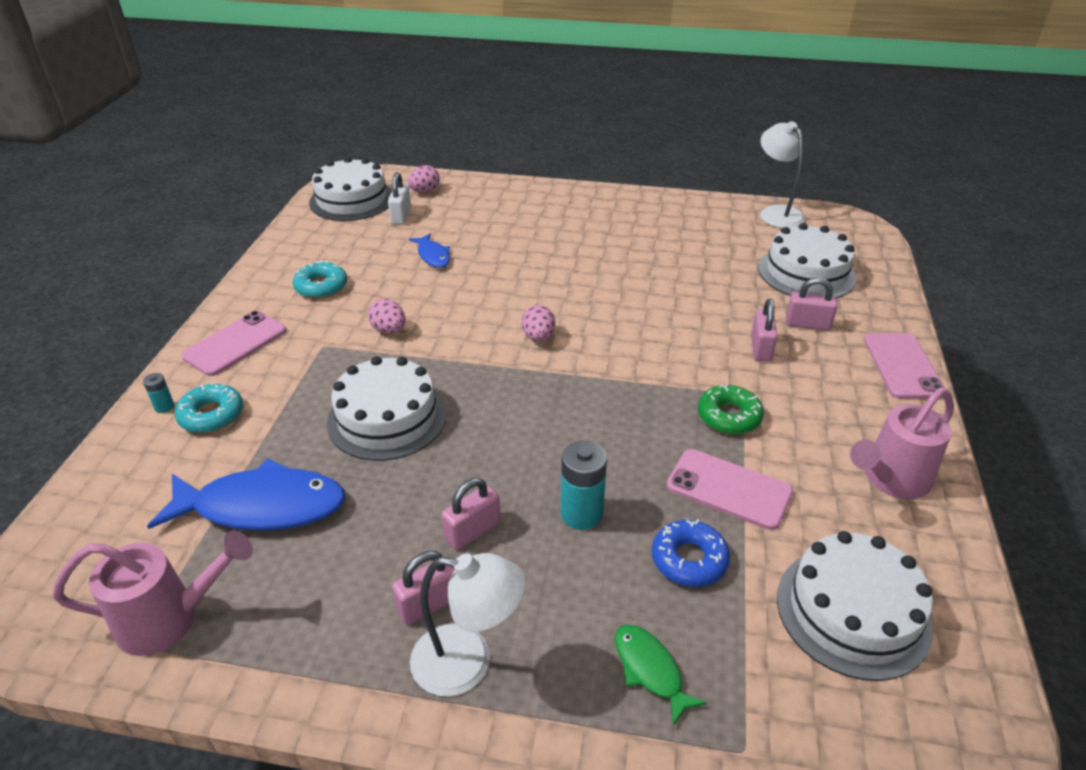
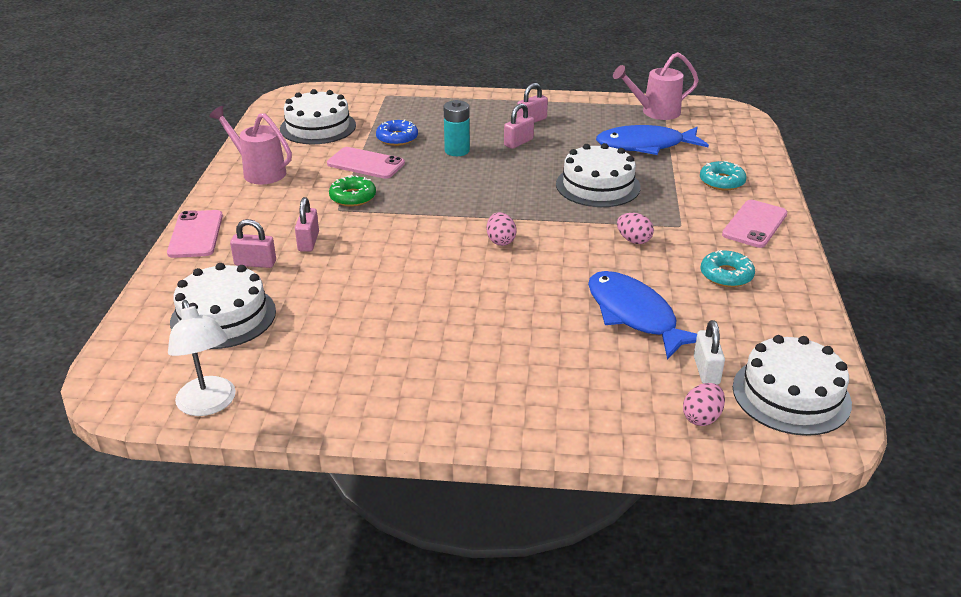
camera: 175 degrees right, 5 degrees down
turquoise battery [143,373,174,413] -> none
blue fish [409,233,450,268] -> blue fish [588,271,697,360], size x1.98
white lamp [410,553,526,696] -> none
green fish [615,624,707,726] -> none
pink watering can [850,388,954,499] -> pink watering can turned 105 degrees counterclockwise [209,106,292,184]

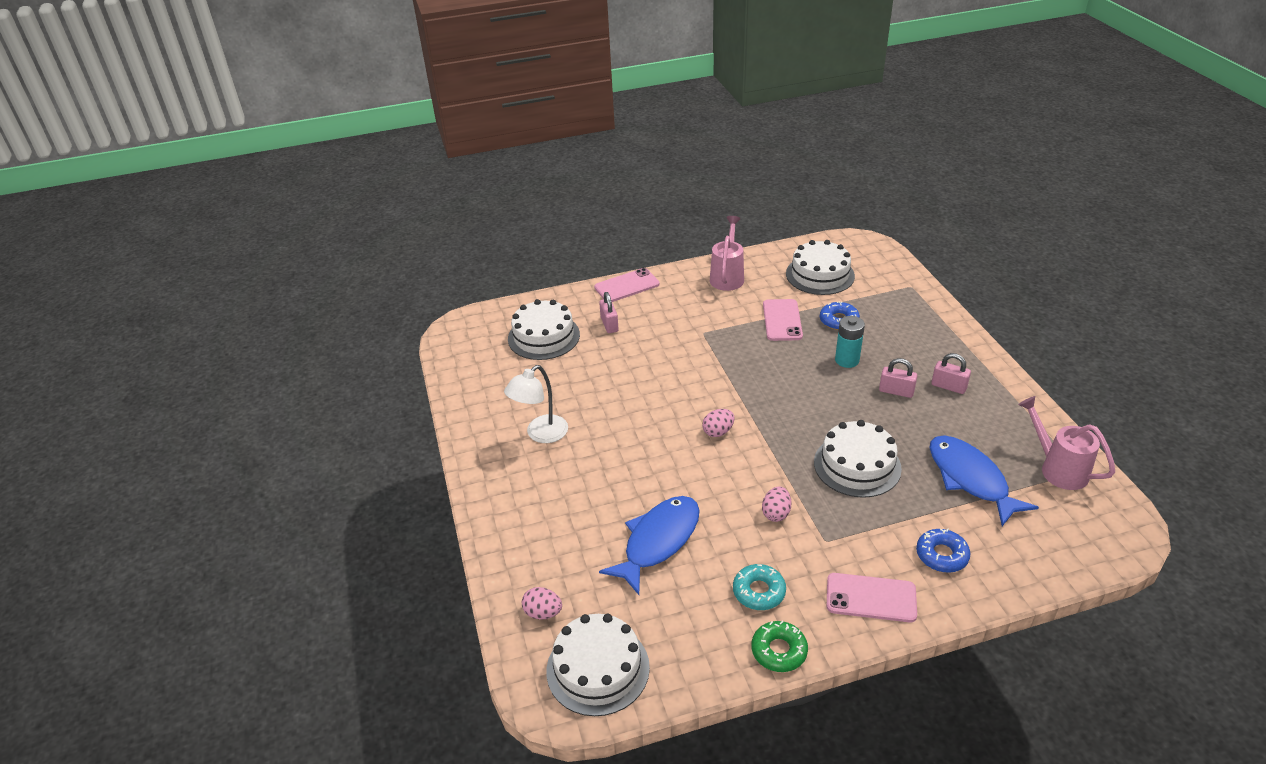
camera: 70 degrees right, 5 degrees up
white lamp [168,300,236,416] -> white lamp moved to [504,365,568,443]
pink padlock [295,197,319,252] -> none
green donut [329,175,376,206] -> green donut moved to [751,621,808,672]
white padlock [694,320,725,385] -> none
turquoise donut [700,161,747,190] -> blue donut [916,528,970,573]

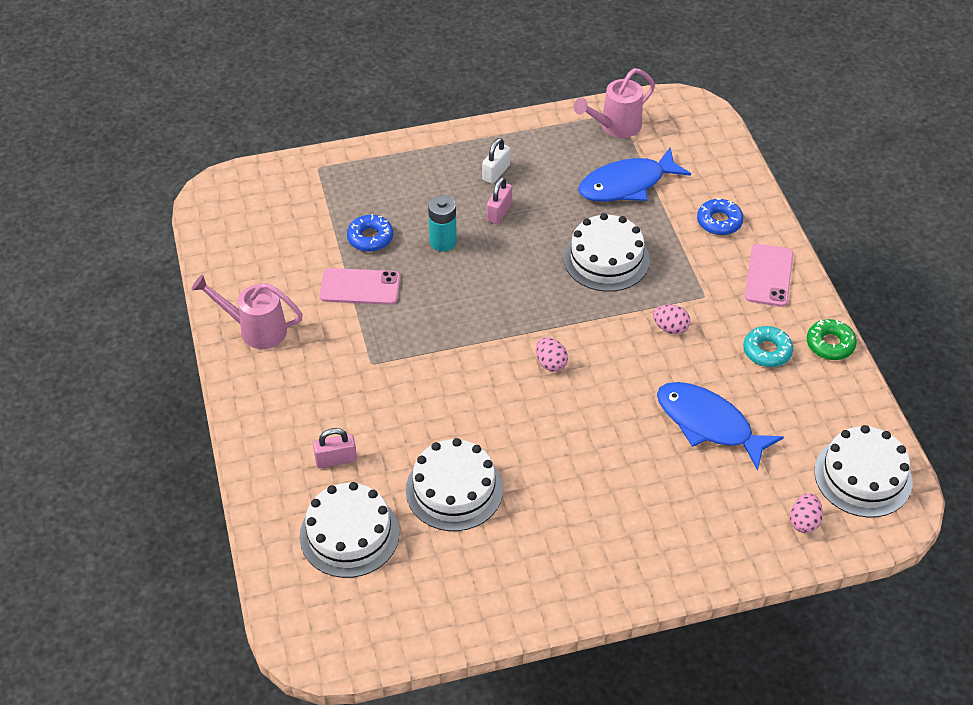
camera: 90 degrees left, 10 degrees up
white lamp [504,365,568,443] -> none
pink phone [594,268,660,302] -> none
white cake [786,240,855,295] -> white cake moved to [406,438,503,531]
pink padlock [932,353,971,394] -> white padlock [482,138,510,184]

